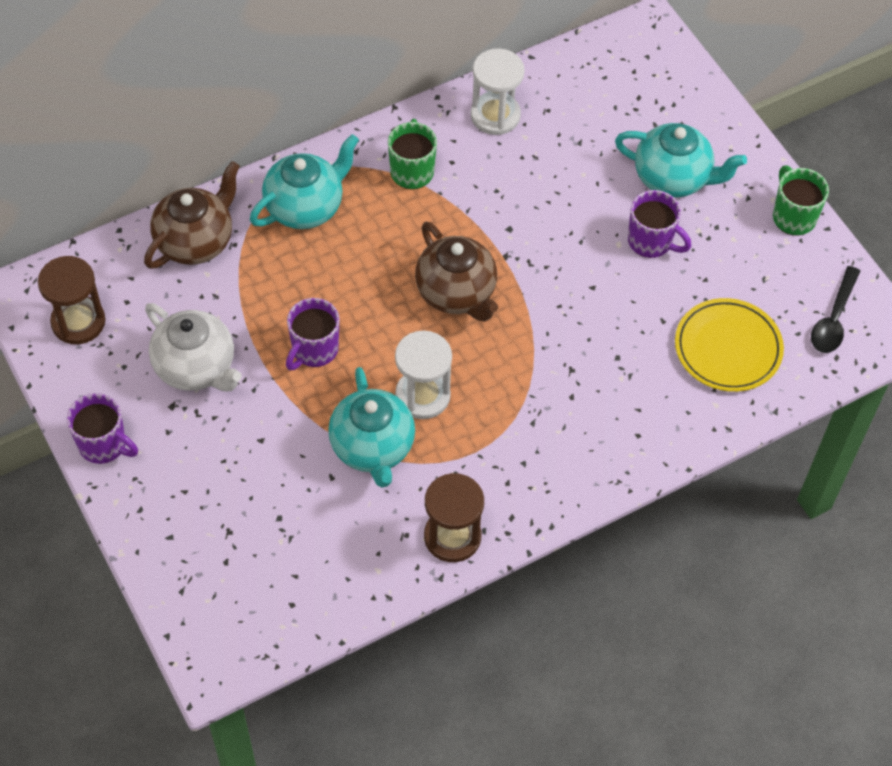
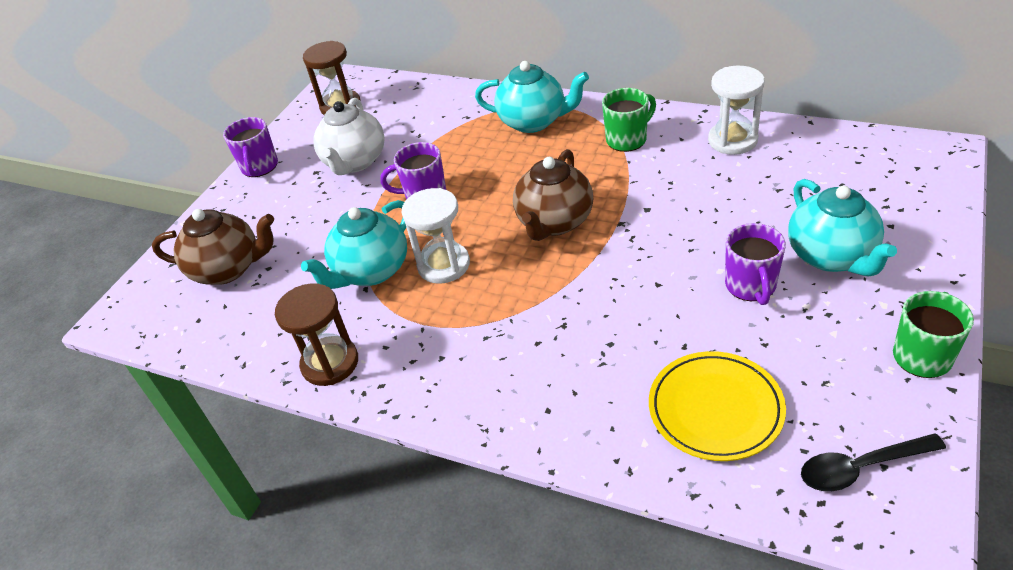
camera: 60 degrees right, 15 degrees down
brown teapot [144,161,240,269] -> brown teapot moved to [152,209,274,285]

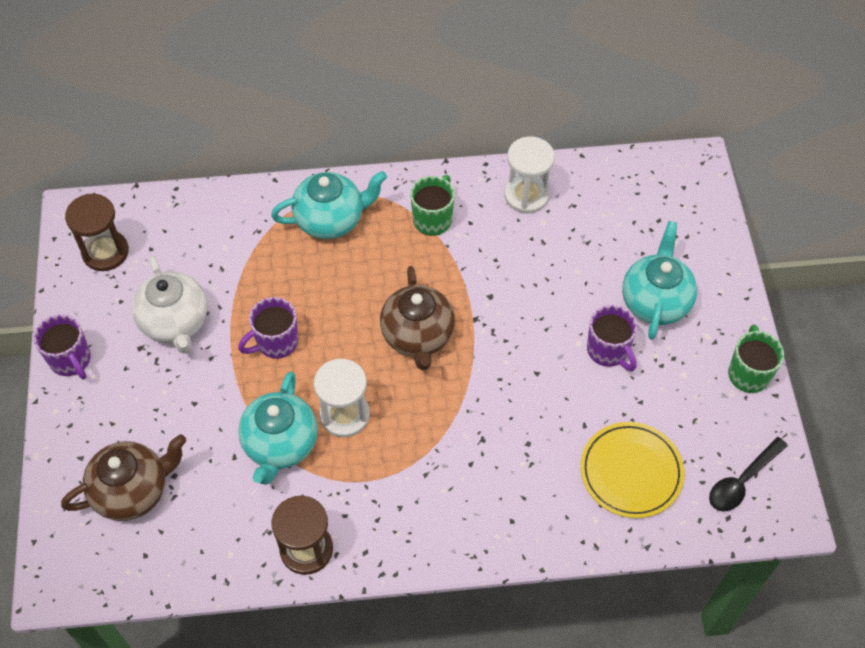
camera: 35 degrees left, 15 degrees up
turquoise teapot [788,179,897,276] -> turquoise teapot turned 120 degrees counterclockwise [622,221,697,340]

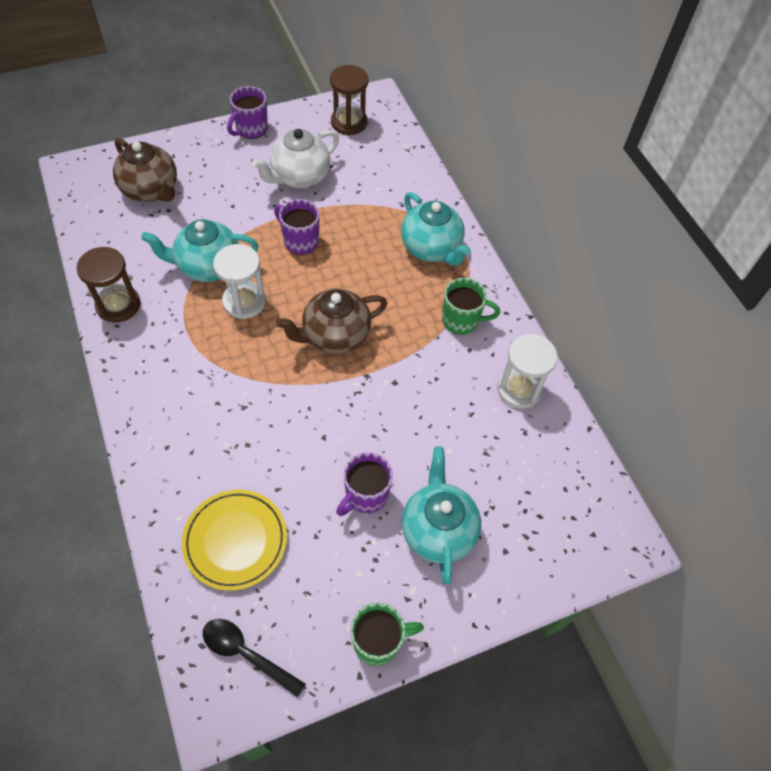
camera: 70 degrees right, 0 degrees up
turquoise teapot [622,221,697,340] -> turquoise teapot turned 90 degrees counterclockwise [402,446,481,585]

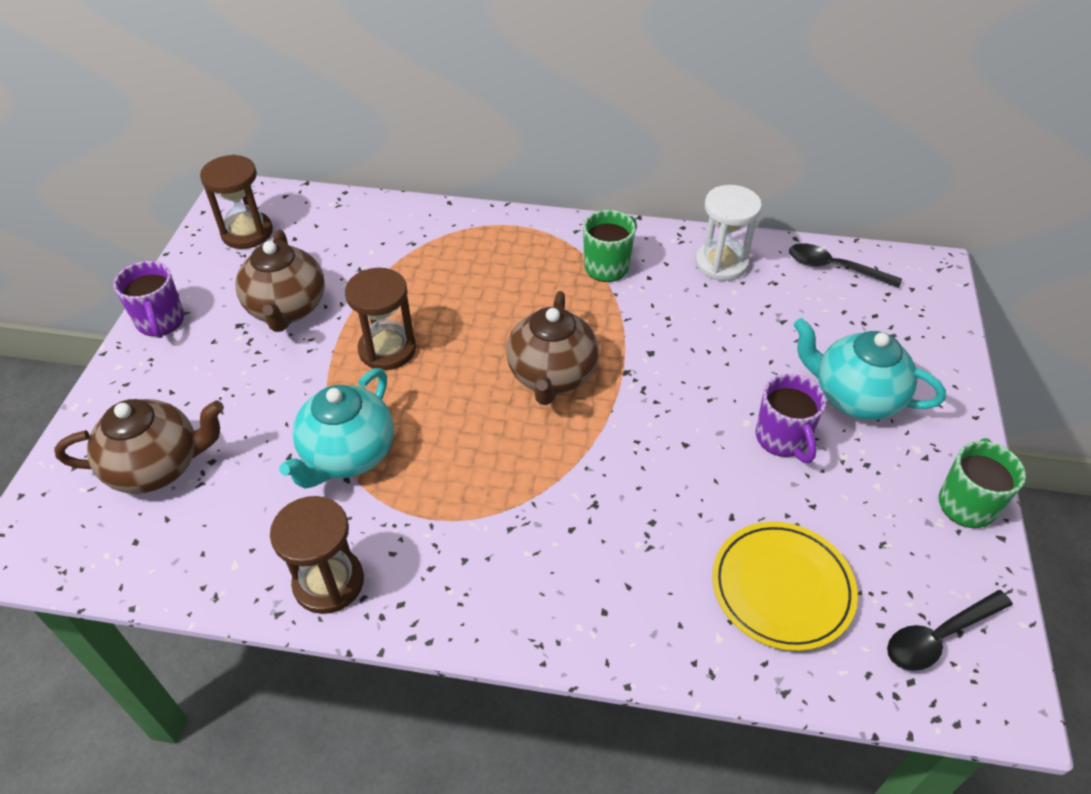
camera: 55 degrees left, 10 degrees down
white hourglass [213,244,266,319] -> none
white teapot [252,129,339,188] -> brown teapot [236,229,325,332]
purple mug [274,199,319,255] -> brown hourglass [345,268,416,370]
turquoise teapot [401,192,471,266] -> none
none -> black spoon [789,243,902,288]

